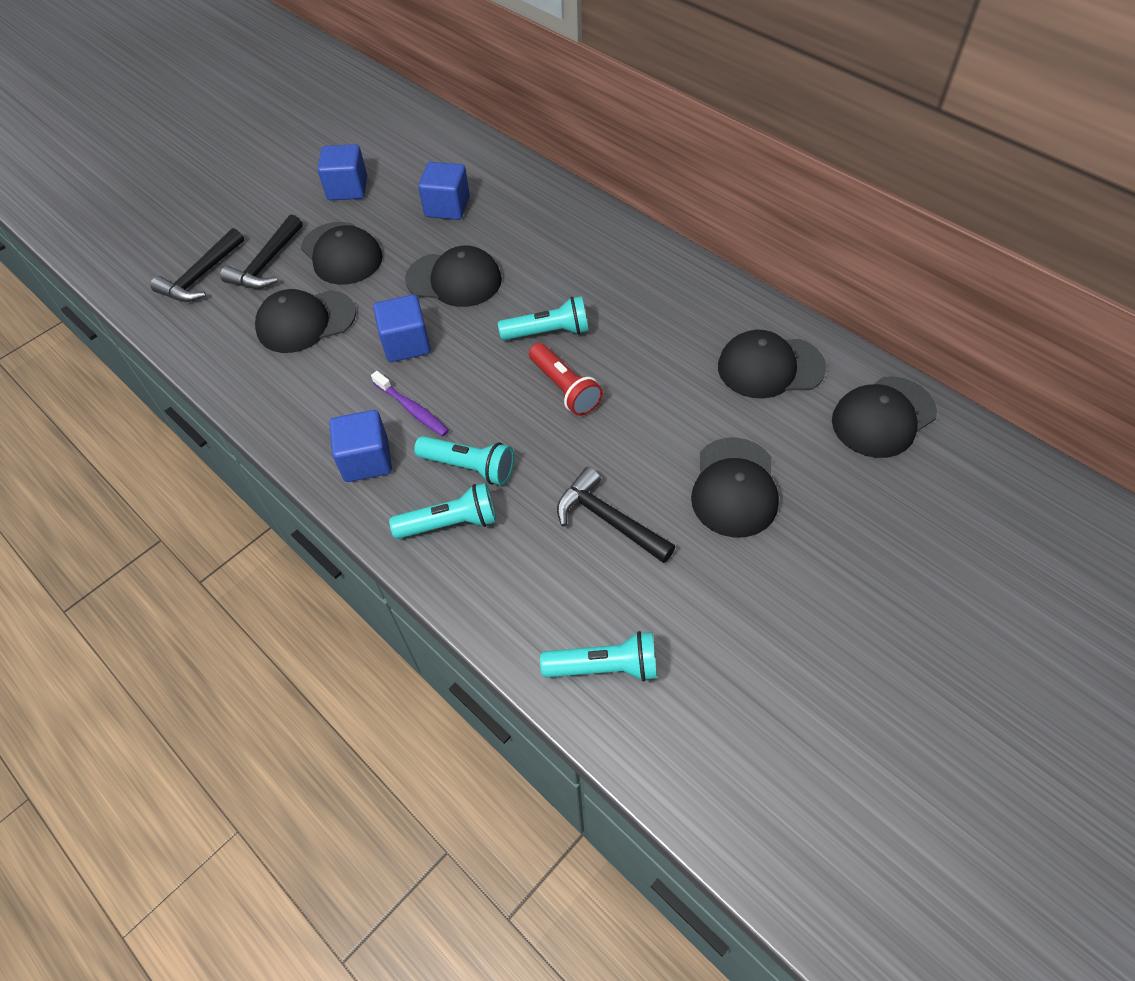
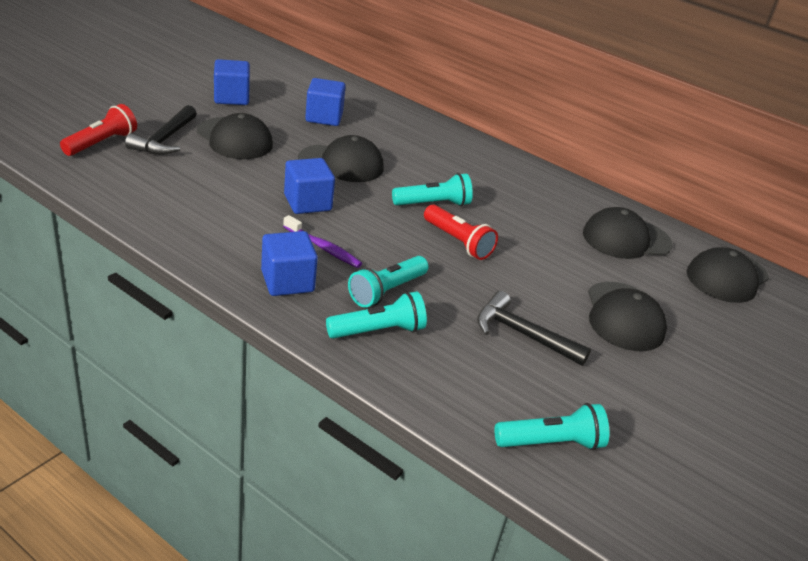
camera: 15 degrees left, 20 degrees down
black hammer [150,228,244,302] -> red flashlight [60,104,137,156]
black cap [255,289,356,353] -> none
turquoise flashlight [414,436,514,485] -> turquoise flashlight turned 120 degrees clockwise [348,256,429,308]

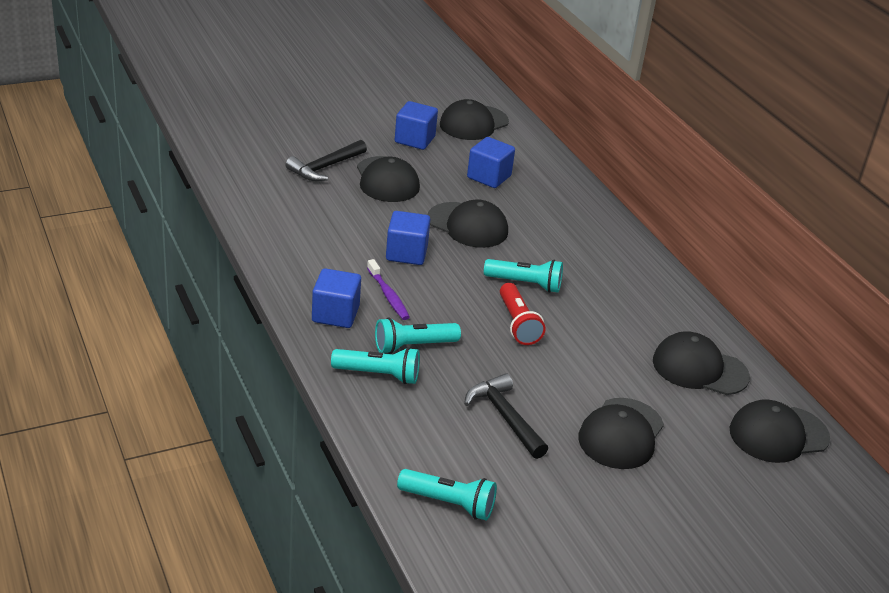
camera: 30 degrees right, 0 degrees up
red flashlight [60,104,137,156] -> none
none -> black cap [440,99,509,140]

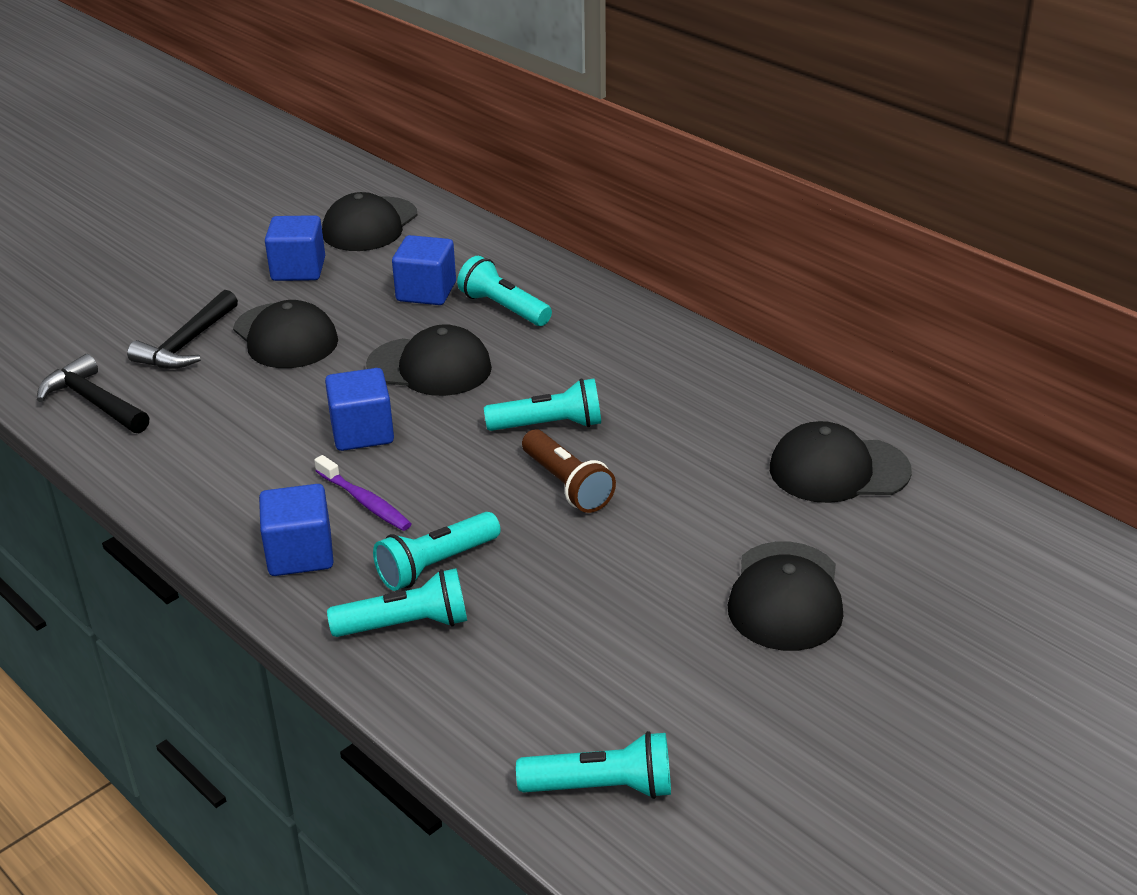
camera: 15 degrees left, 0 degrees up
black hammer [464,373,548,459] -> black hammer moved to [37,354,150,433]
red flashlight [500,283,546,345] -> brown flashlight [522,429,616,513]
black cap [730,399,830,463] -> none
none -> turquoise flashlight [457,256,552,326]

